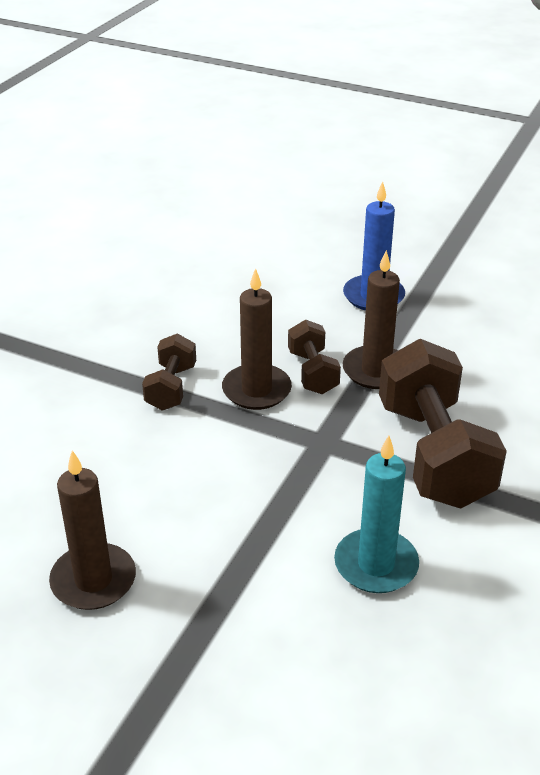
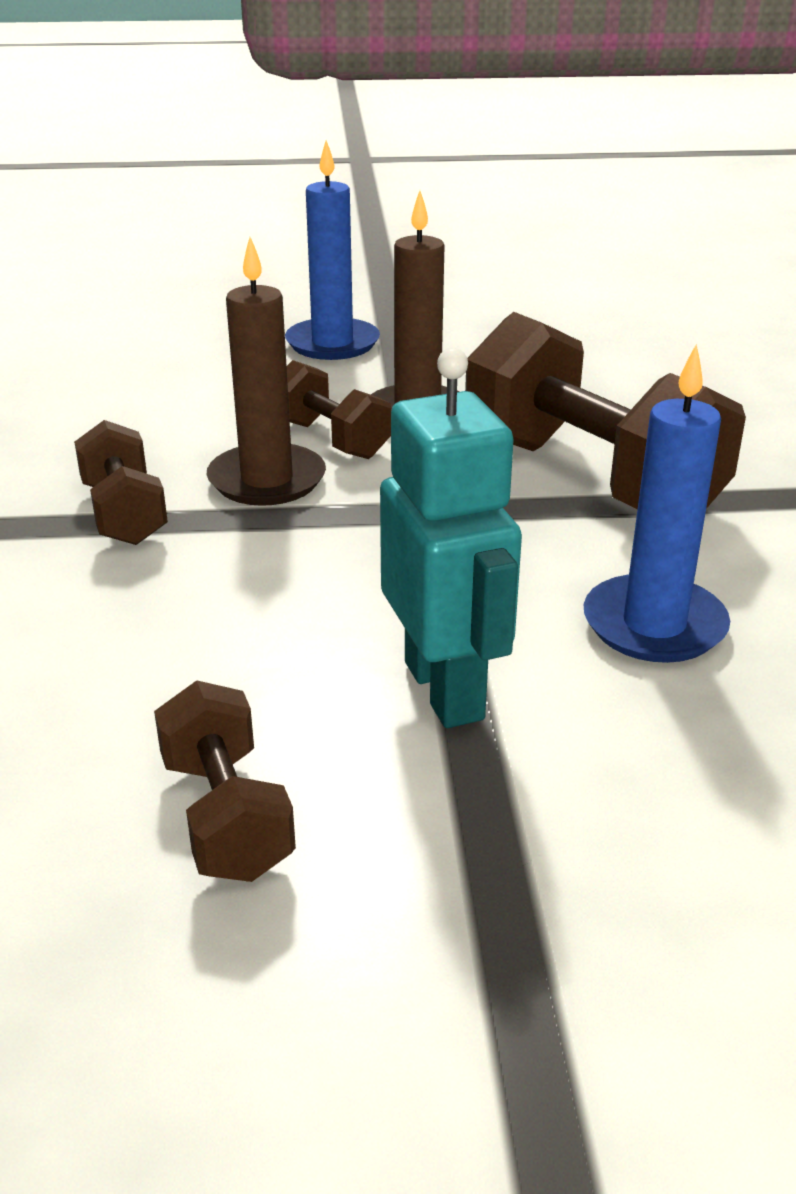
camera: 30 degrees left, 5 degrees down
brown candle [49,450,136,610] -> brown dumbbell [154,680,296,882]
turquoise candle [334,435,419,593] -> blue candle [583,344,730,663]
none -> turquoise robot [380,348,522,728]

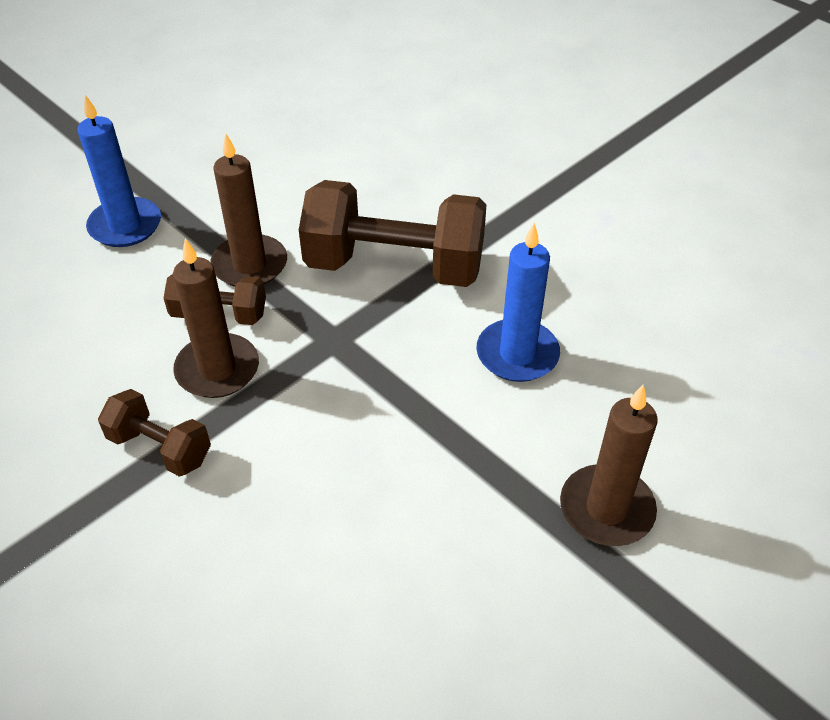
camera: 40 degrees left, 15 degrees up
brown dumbbell [154,680,296,882] -> none
turquoise robot [380,348,522,728] -> none
none -> brown candle [560,384,658,546]

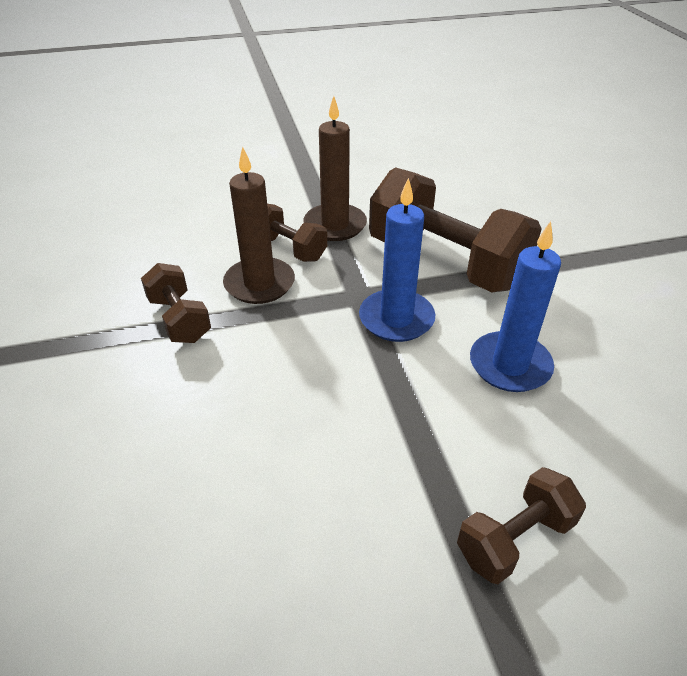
camera: 30 degrees right, 5 degrees down
blue candle [77,95,161,247] -> blue candle moved to [359,178,436,342]
brown candle [560,384,658,546] -> brown dumbbell [457,467,586,584]

